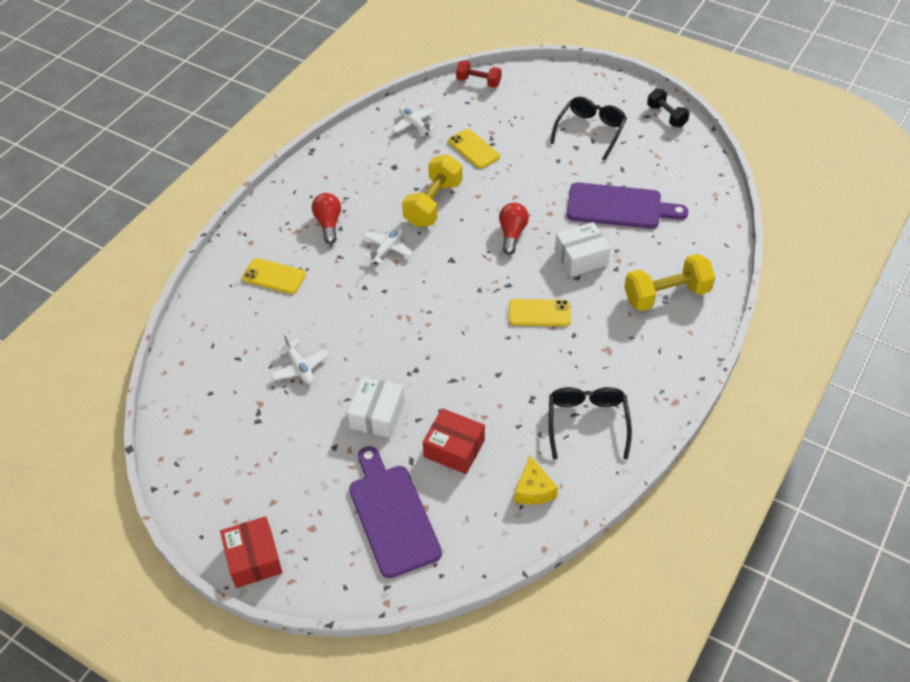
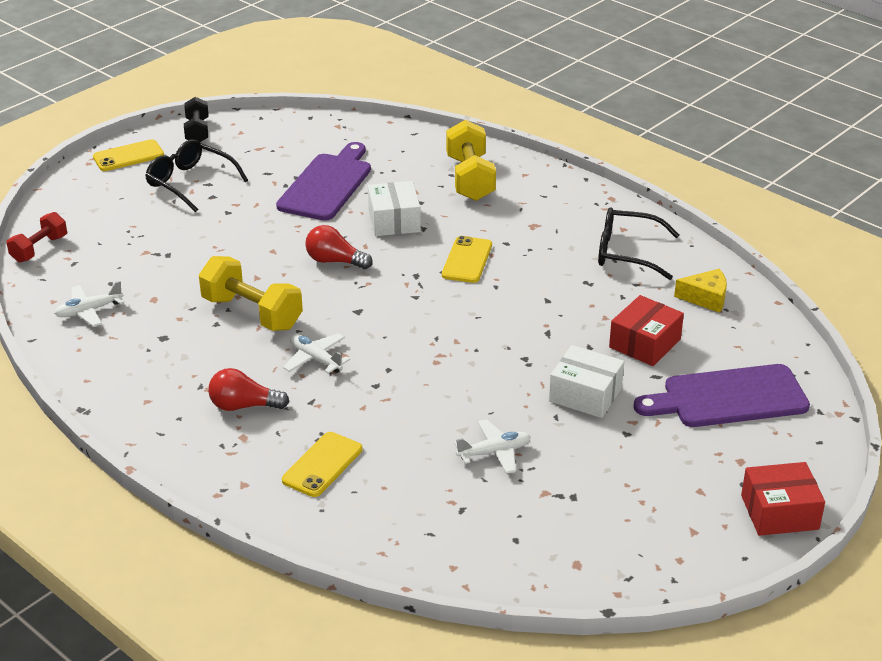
camera: 80 degrees left, 15 degrees down
yellow phone [448,129,500,169] -> yellow phone moved to [93,139,164,171]
black dumbbell [647,88,690,127] -> black dumbbell turned 75 degrees counterclockwise [184,97,209,143]

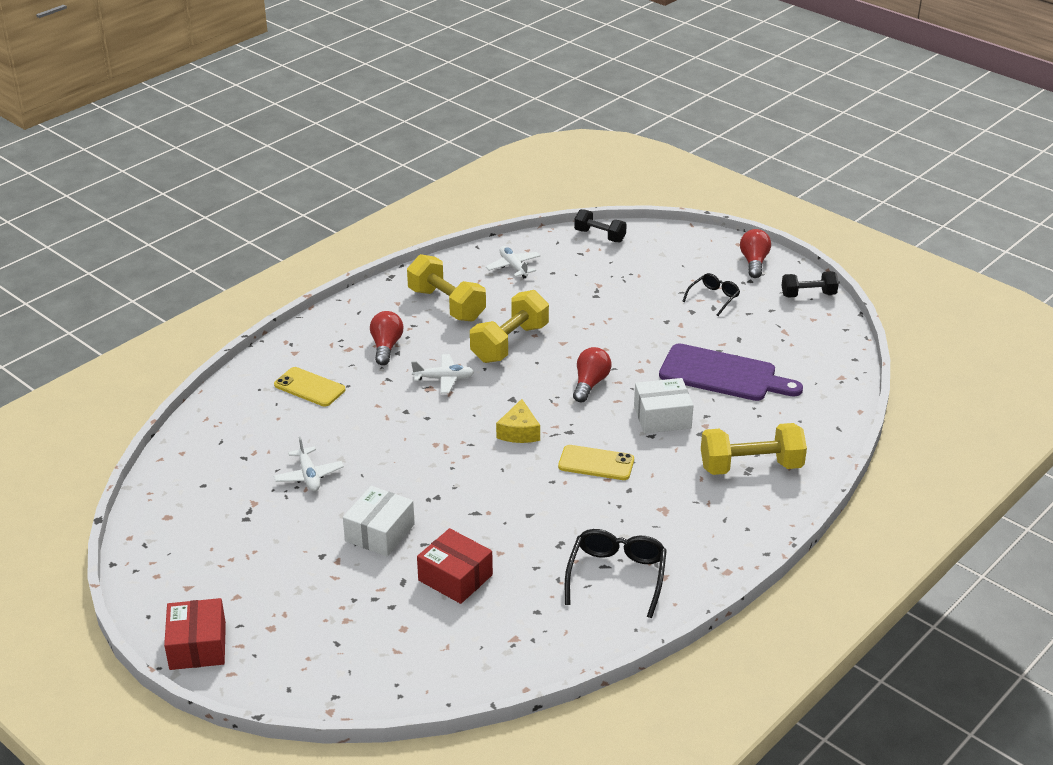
camera: 90 degrees right, 0 degrees up
red dumbbell [7,212,67,262] -> black dumbbell [574,209,627,242]
yellow phone [93,139,164,171] -> red light bulb [740,229,771,278]
black glasses [145,139,248,212] -> black glasses [682,273,740,316], size x0.62
white plane [283,333,350,374] -> white plane turned 45 degrees clockwise [411,354,474,394]
purple cutting board [634,364,810,427] -> none
yellow cheese [674,269,727,313] -> yellow cheese moved to [496,399,540,443]
none -> yellow dumbbell [407,254,486,322]

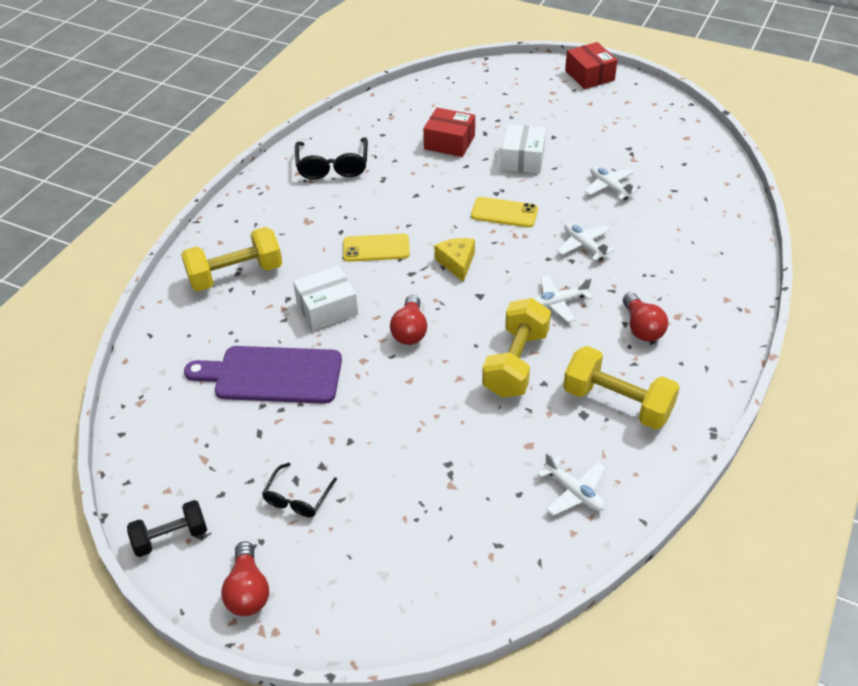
camera: 165 degrees right, 10 degrees up
yellow phone [274,367,345,407] -> yellow phone moved to [471,197,538,228]
black dumbbell [574,209,627,242] -> none
none -> white plane [557,223,614,261]

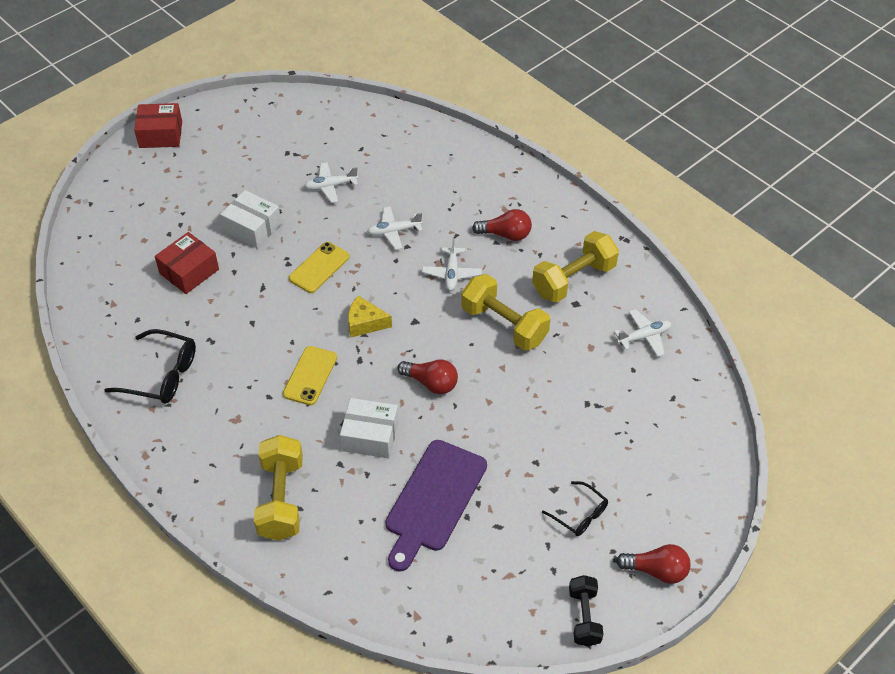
camera: 70 degrees left, 5 degrees up
white box [293,266,358,331] -> white box turned 75 degrees counterclockwise [340,398,399,458]

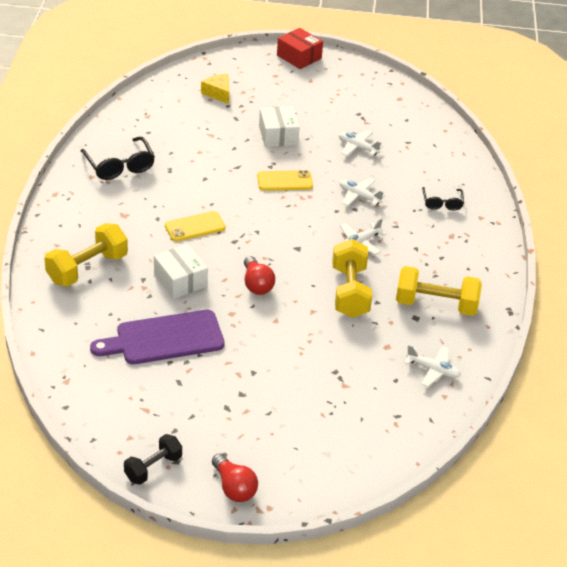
camera: 45 degrees right, 10 degrees down
red box [155,232,219,294] -> none
yellow cheese [348,295,392,337] -> yellow cheese moved to [201,74,229,104]
red light bulb [472,209,532,241] -> none
black glasses [542,481,608,536] -> black glasses moved to [422,187,464,211]

